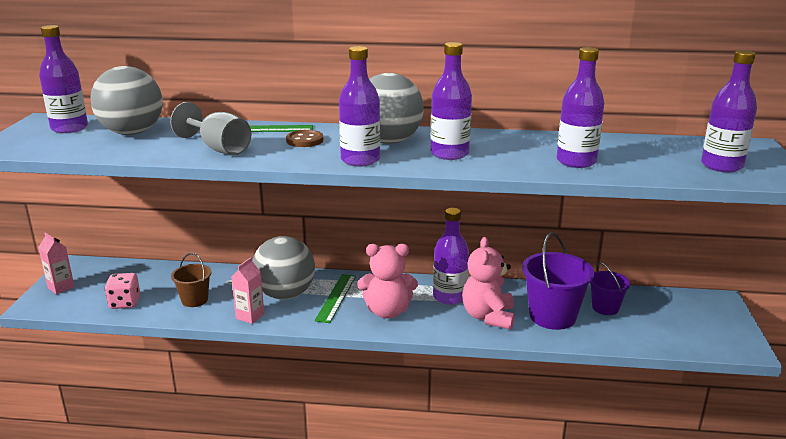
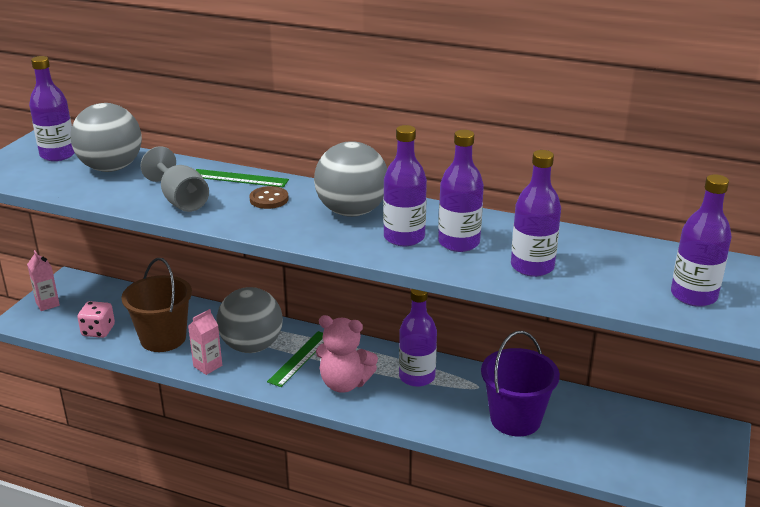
camera: 15 degrees right, 5 degrees up
brown bucket [171,253,211,307] -> brown bucket [121,258,192,352], size x1.71
purple bottle [339,46,380,166] -> purple bottle moved to [438,130,484,252]
pink teddy bear [462,237,515,330] -> none
purple bucket [590,262,630,315] -> none

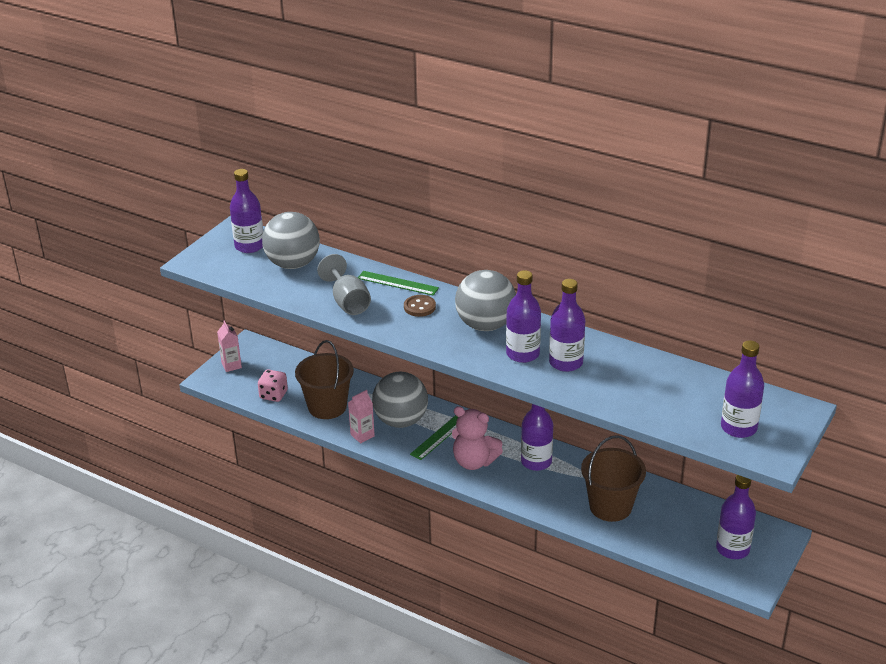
camera: 10 degrees right, 5 degrees up
purple bucket [481,331,560,436] -> brown bucket [581,436,646,522]
purple bottle [511,150,561,277] -> purple bottle moved to [716,475,756,559]

